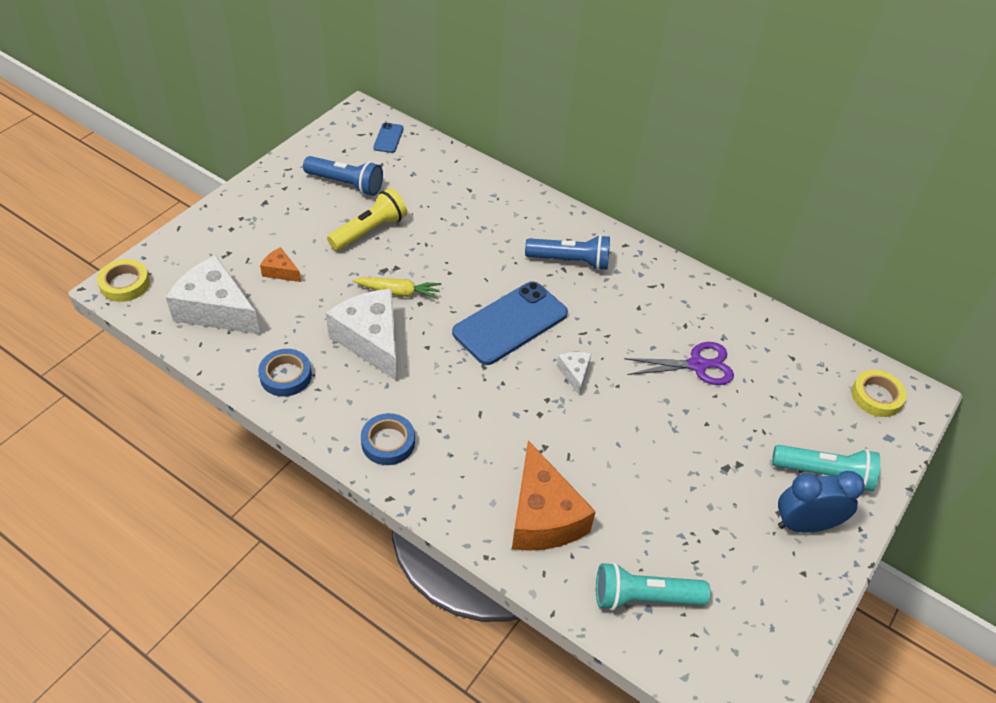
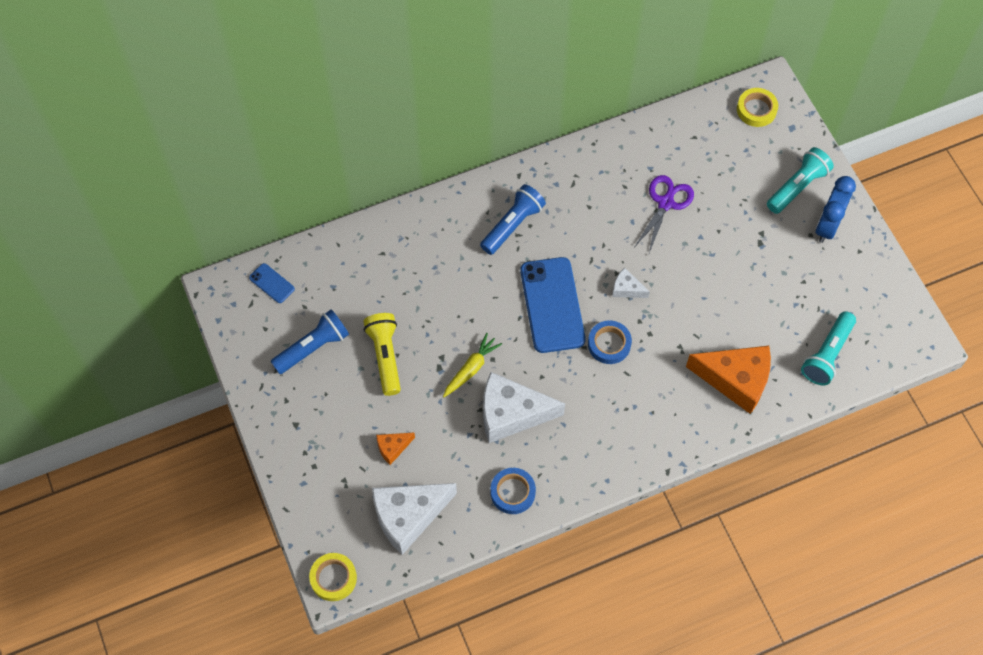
camera: 55 degrees left, 15 degrees up
blue tape [361,413,415,465] -> blue tape moved to [588,320,632,364]

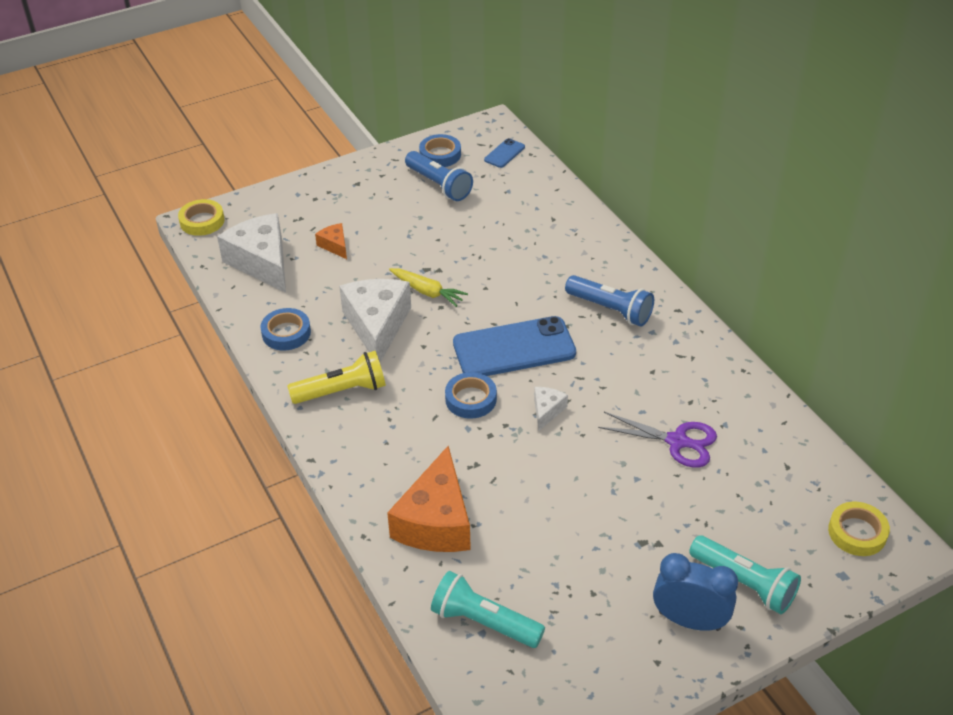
camera: 85 degrees right, 20 degrees down
yellow flashlight [363,313,401,396] -> yellow flashlight moved to [288,351,386,404]
none -> blue tape [419,134,461,167]

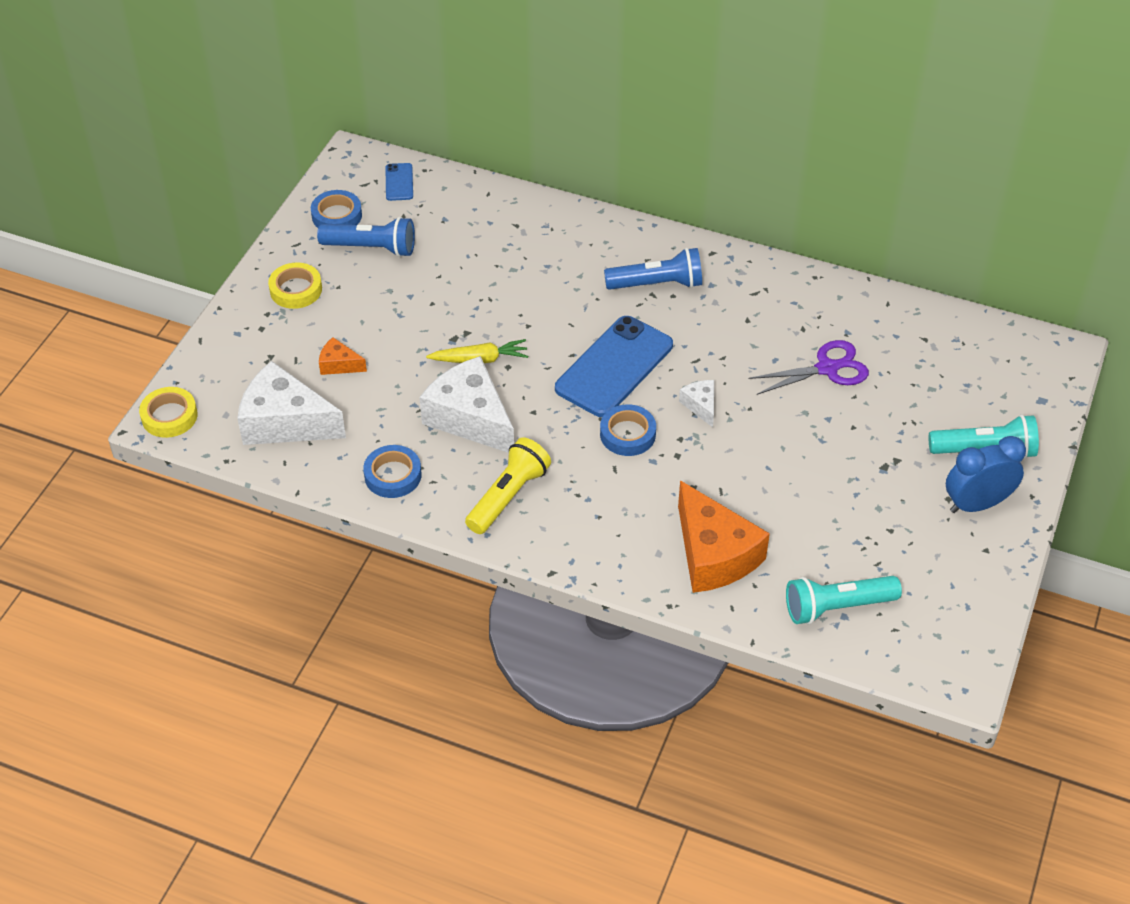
camera: 40 degrees left, 5 degrees up
yellow tape [828,502,890,556] -> yellow tape moved to [268,263,322,309]

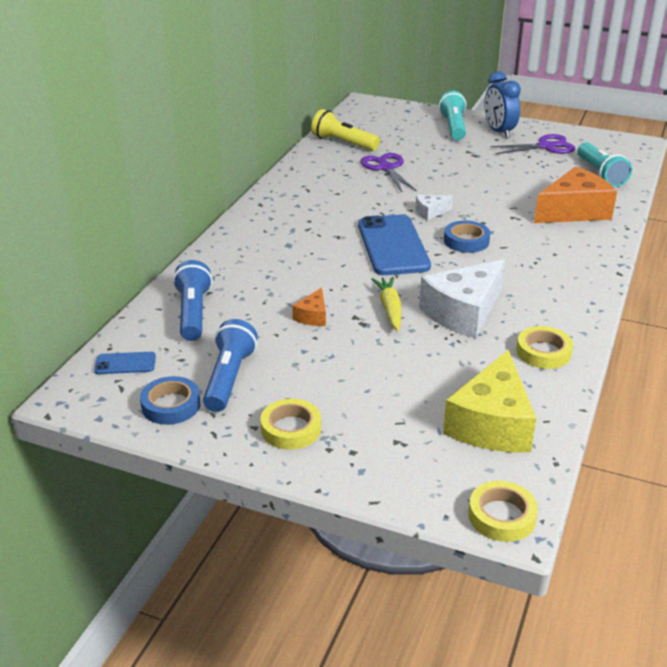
camera: 90 degrees left, 15 degrees down
white cheese [237,361,346,445] -> yellow cheese [443,350,536,452]
orange cheese [319,337,367,375] -> orange cheese moved to [292,288,326,326]
blue tape [363,445,421,498] -> yellow tape [516,326,573,369]
yellow flashlight [465,437,551,534] -> yellow flashlight moved to [311,109,380,151]
blue phone [555,316,673,417] -> blue phone turned 45 degrees clockwise [358,215,431,275]
blue flashlight [604,248,702,290] -> blue flashlight moved to [173,260,213,341]
none -> purple scissors [490,134,575,154]

